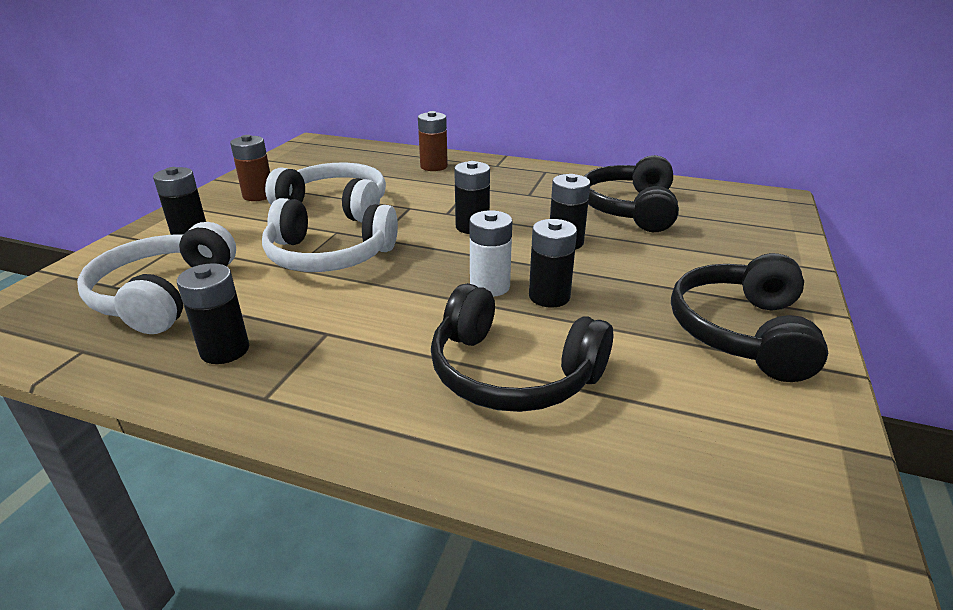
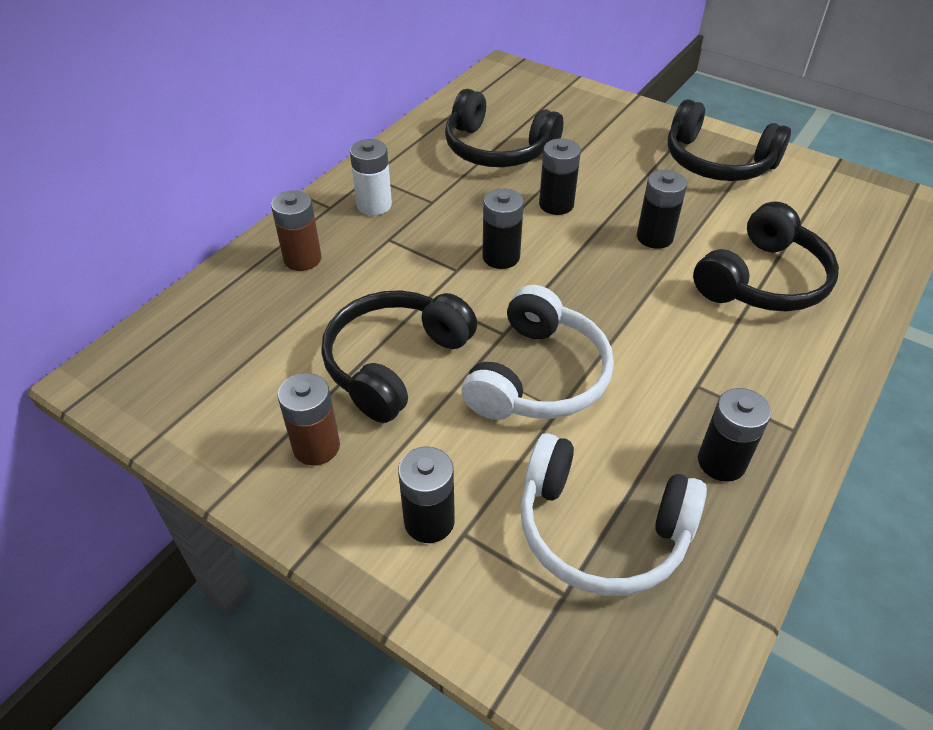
camera: 75 degrees left, 15 degrees up
white headphones [265,163,386,222] -> black headphones [321,290,477,423]
white battery [470,210,512,297] -> white battery moved to [350,139,392,215]

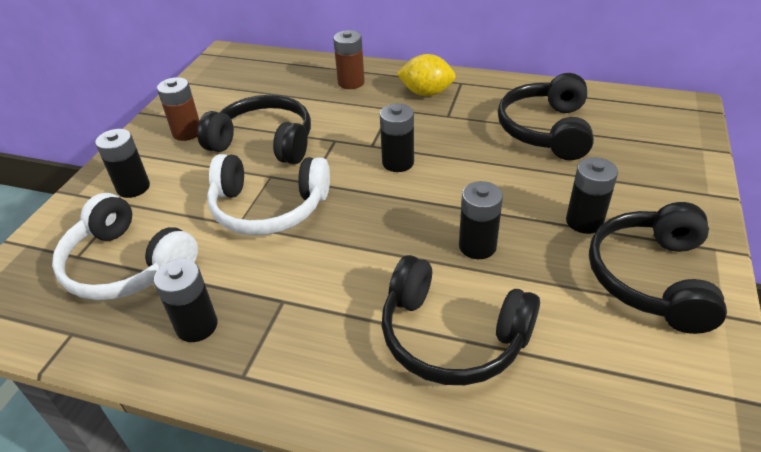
camera: 75 degrees right, 5 degrees down
white battery [350,139,392,215] -> yellow lemon [396,54,456,96]
white headphones [521,433,707,596] -> white headphones turned 60 degrees counterclockwise [52,193,198,300]
black battery [539,138,581,215] -> black battery moved to [566,157,618,234]

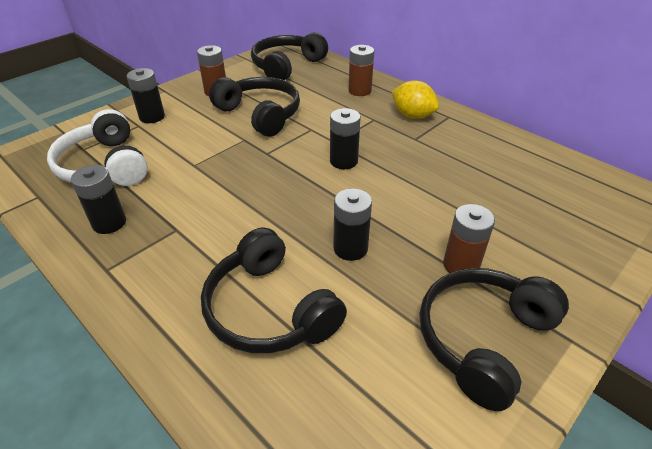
camera: 25 degrees right, 0 degrees up
white headphones [207,154,330,235] -> none
black headphones [498,73,594,160] -> black headphones moved to [251,32,328,80]
black battery [566,157,618,234] -> brown battery [443,204,495,273]

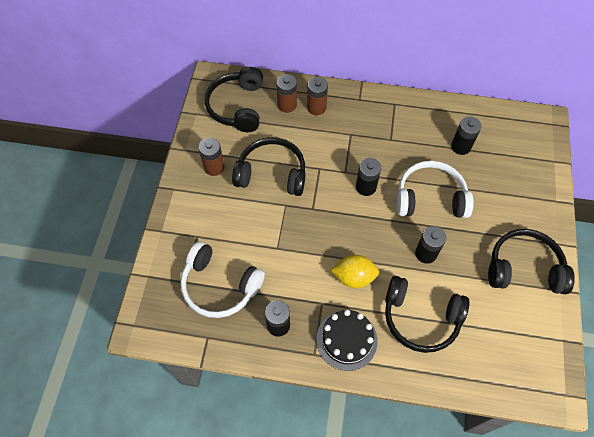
camera: 35 degrees left, 20 degrees up
black battery [127,68,165,123] -> black battery moved to [451,116,481,155]
yellow lemon [392,81,439,119] -> yellow lemon moved to [331,255,379,288]
black headphones [420,268,569,411] -> black headphones turned 90 degrees clockwise [488,229,575,294]
brown battery [443,204,495,273] -> brown battery moved to [277,74,297,113]
none -> black cake [316,310,378,371]
none -> white headphones [396,161,474,218]

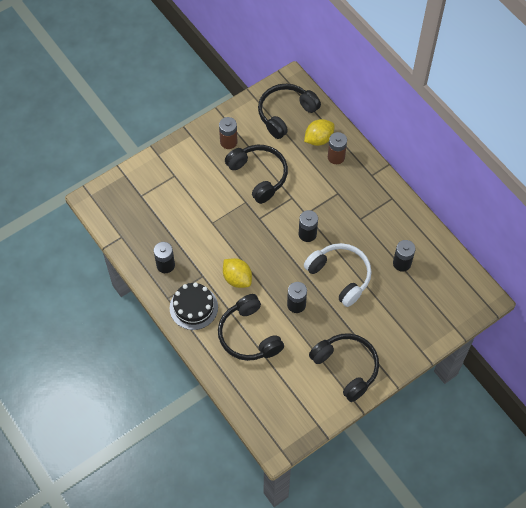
camera: 45 degrees right, 0 degrees up
white headphones [180,241,265,318] -> none
brown battery [277,74,297,113] -> yellow lemon [304,119,335,146]

